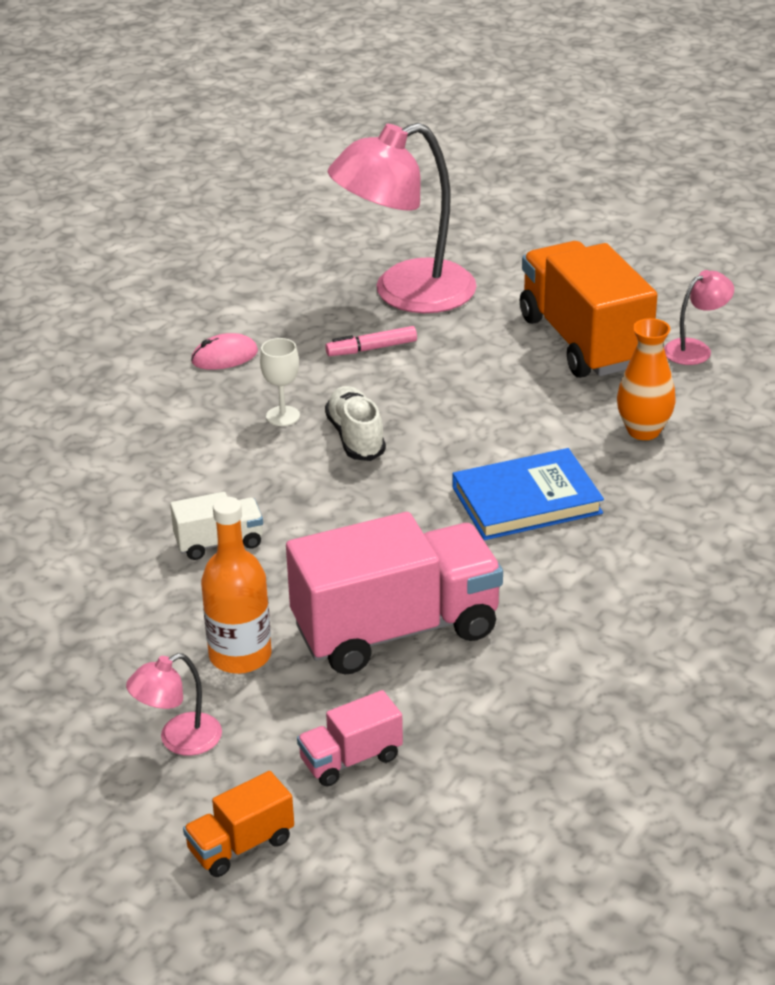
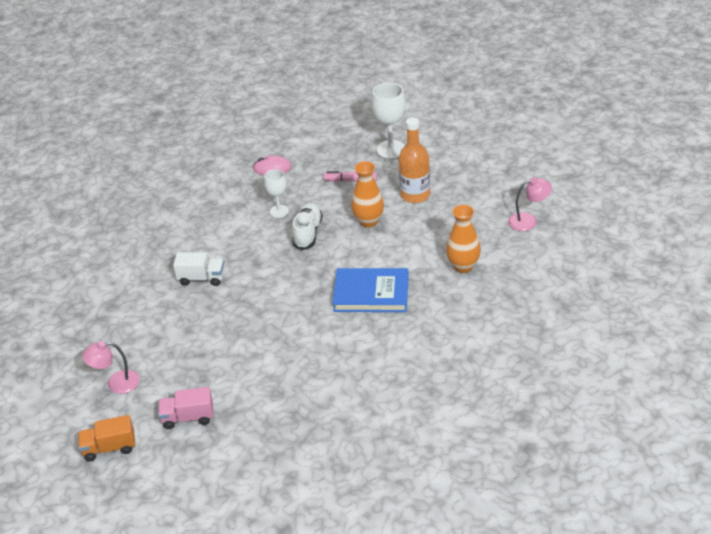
camera: 25 degrees right, 5 degrees up
orange bottle [201,497,272,674] -> orange bottle moved to [399,117,430,203]
pink truck [286,512,503,674] -> none
pink lamp [327,123,477,313] -> white goblet [372,83,405,159]
orange truck [520,241,657,378] -> none
none -> orange vase [351,161,384,227]

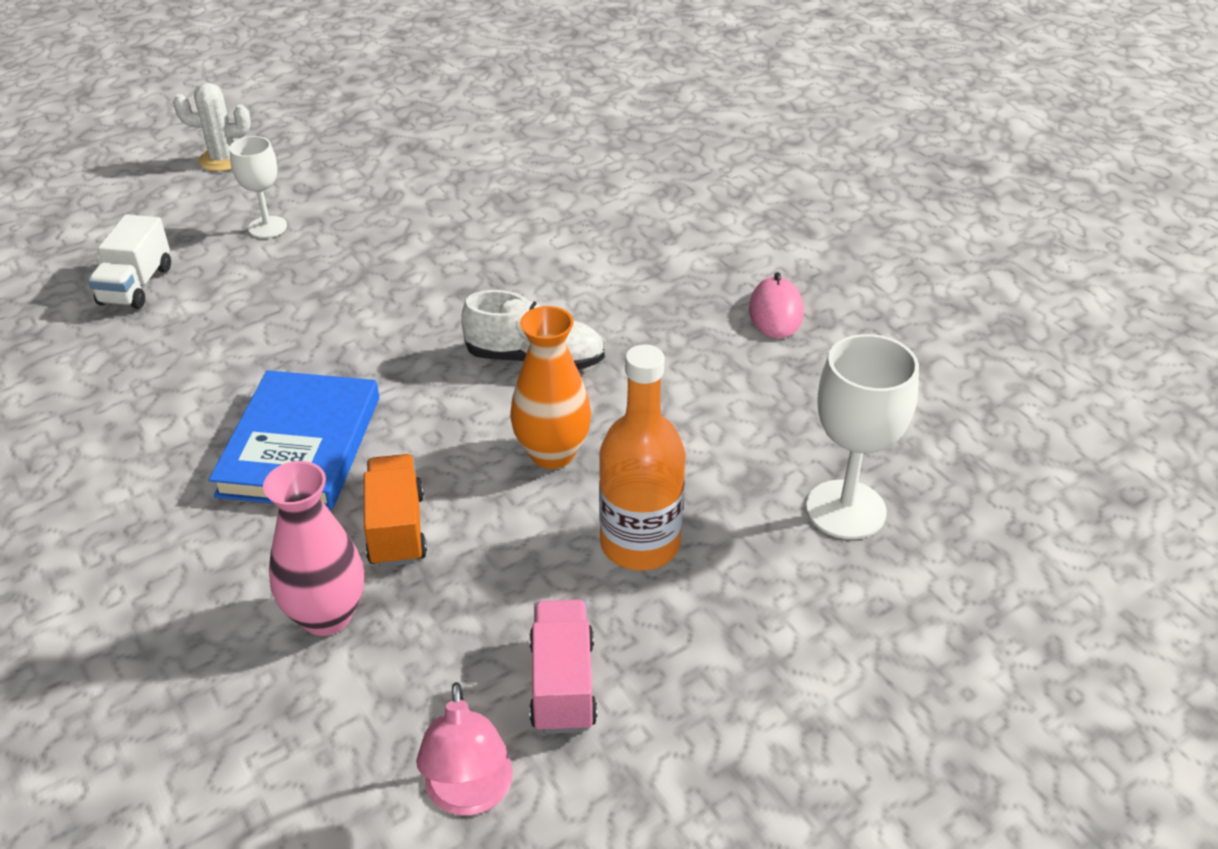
camera: 90 degrees right, 0 degrees up
orange truck [78,415,135,462] -> orange truck moved to [364,454,427,567]
pink lamp [82,341,140,394] -> white cactus [173,83,251,171]
pink truck [158,387,213,429] -> pink truck moved to [529,600,597,734]
white truck [173,252,225,286] -> white truck moved to [88,214,171,309]
white goblet [264,169,289,218] -> white goblet moved to [229,136,287,238]
pink marker [323,171,377,182] -> none
orange vase [446,205,481,273] -> pink vase [263,461,364,636]

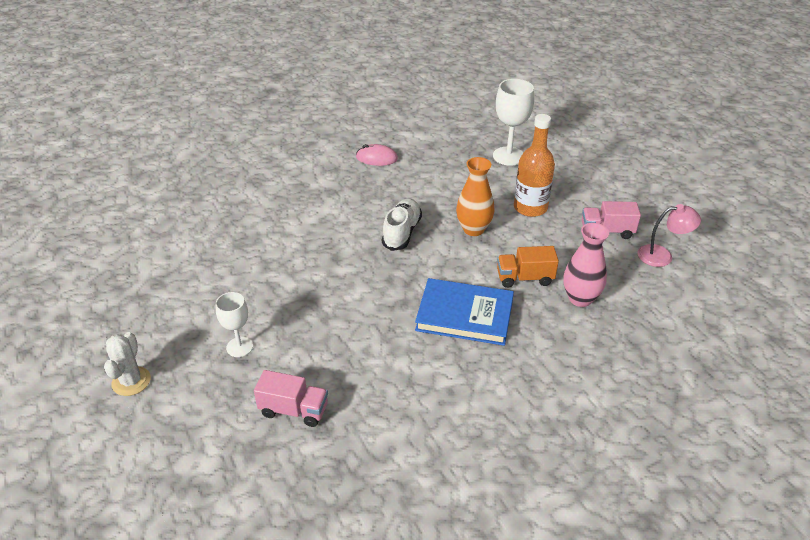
camera: 85 degrees left, 0 degrees up
white truck [88,214,171,309] -> pink truck [254,370,328,427]

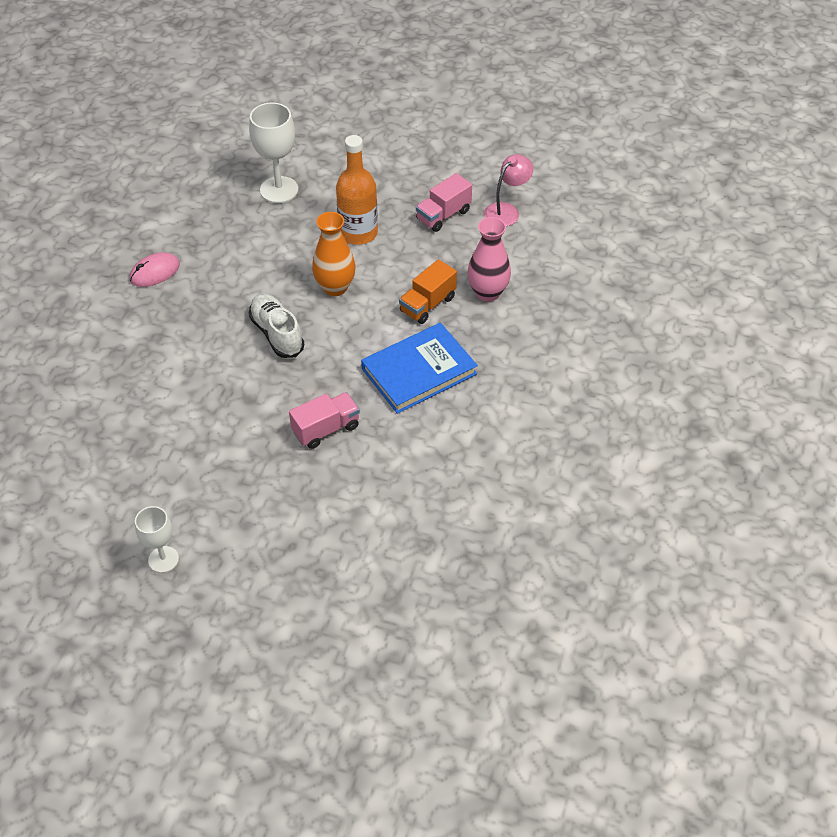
camera: 45 degrees left, 10 degrees up
white cactus [104,332,151,396] -> none
white goblet [216,292,253,357] -> white goblet moved to [135,506,179,573]
pink truck [254,370,328,427] -> pink truck moved to [289,392,360,449]

